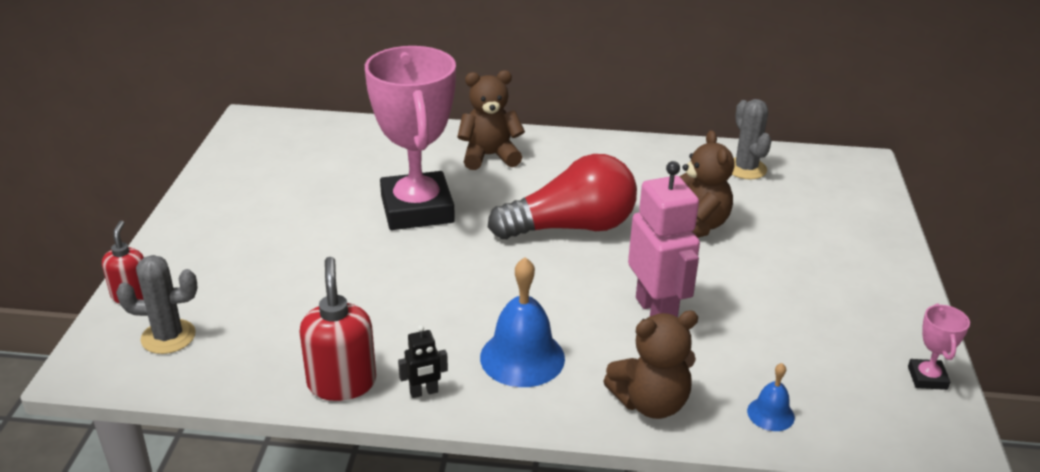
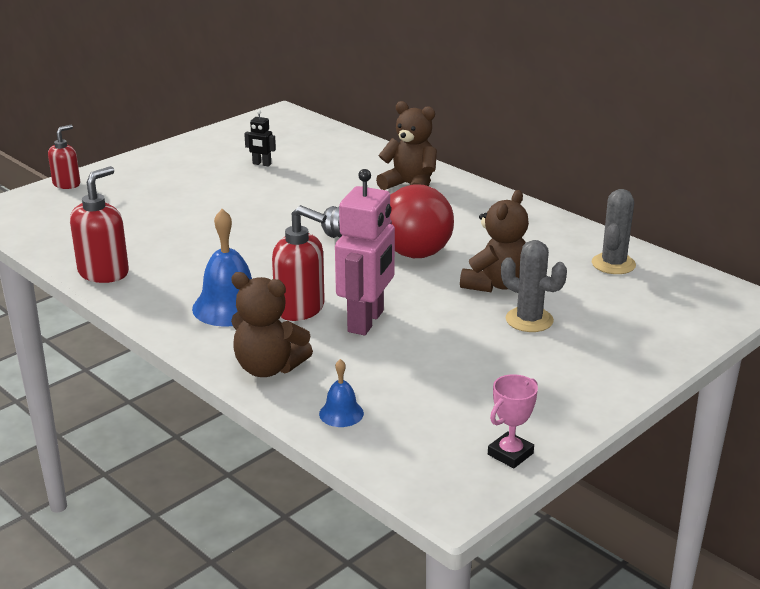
camera: 40 degrees right, 5 degrees down
grey cactus [116,255,198,354] -> grey cactus moved to [501,240,567,332]
pink trophy [365,46,456,230] -> none
black robot [398,325,448,398] -> black robot moved to [244,110,276,166]
none -> red soap dispenser [272,205,327,321]

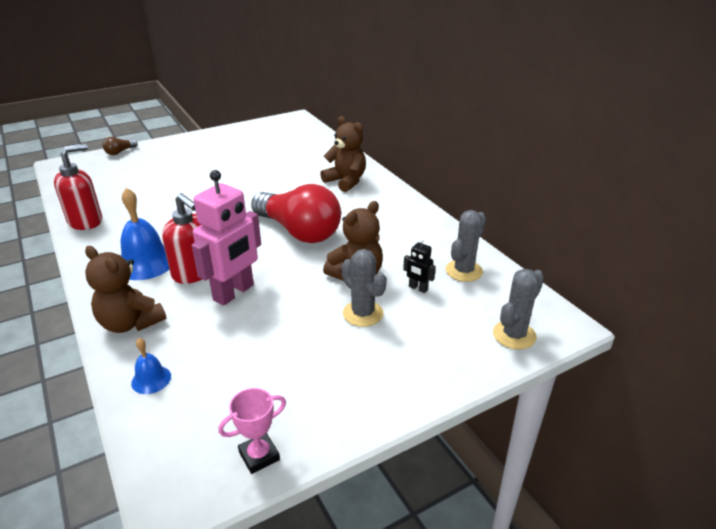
camera: 15 degrees right, 5 degrees up
red soap dispenser [48,125,80,189] -> brown light bulb [102,137,138,155]
black robot [244,110,276,166] -> black robot moved to [403,238,436,293]
none -> grey cactus [493,269,544,350]

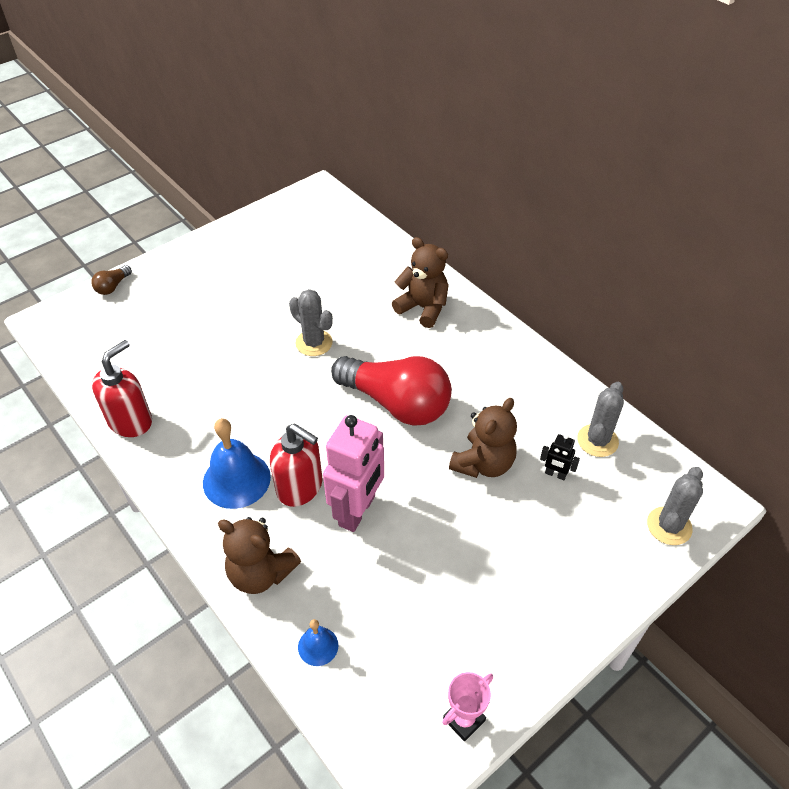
camera: 10 degrees left, 15 degrees up
grey cactus [341,249,387,327] -> grey cactus moved to [289,289,333,356]

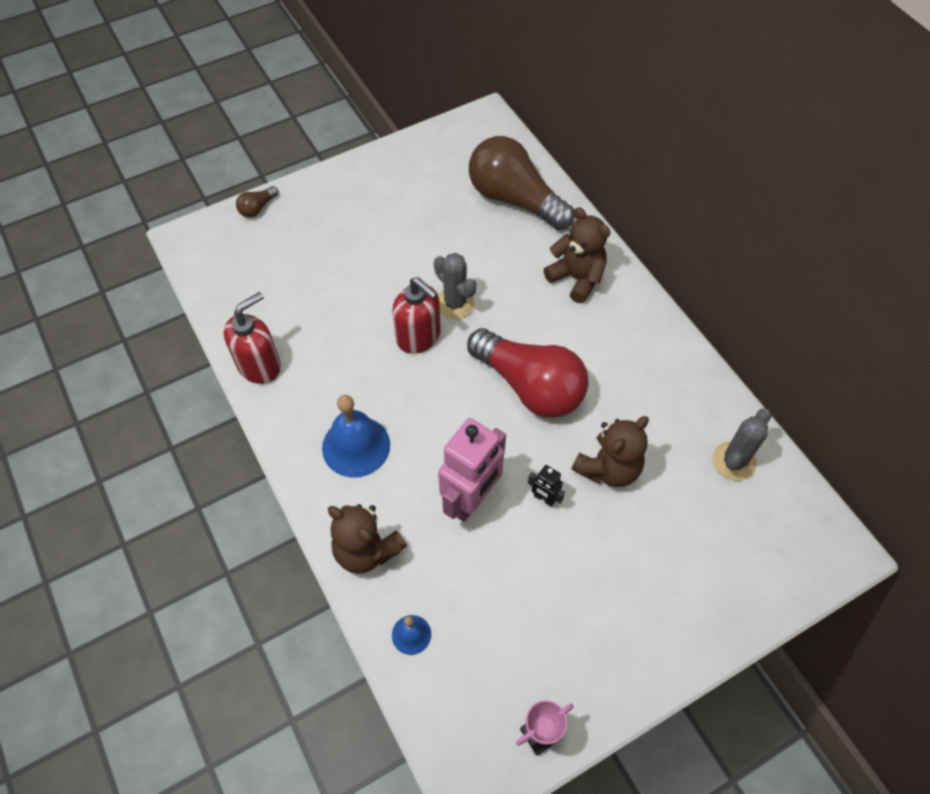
camera: 10 degrees right, 10 degrees up
red soap dispenser [270,424,322,507] -> red soap dispenser moved to [392,277,441,354]
black robot [540,434,580,480] -> black robot moved to [528,465,565,507]
grey cactus [647,467,703,545] -> none
none -> brown light bulb [469,136,575,230]

